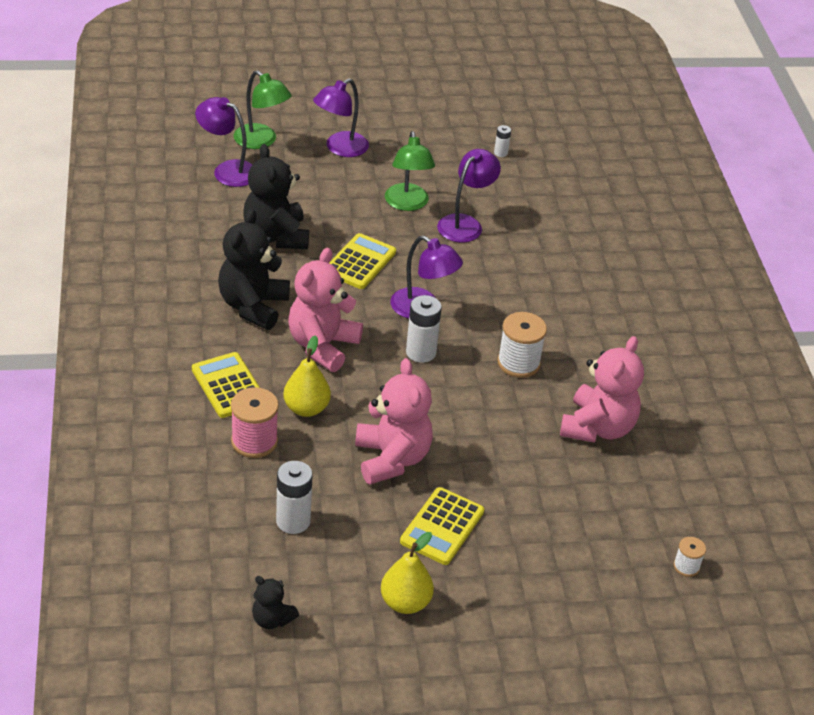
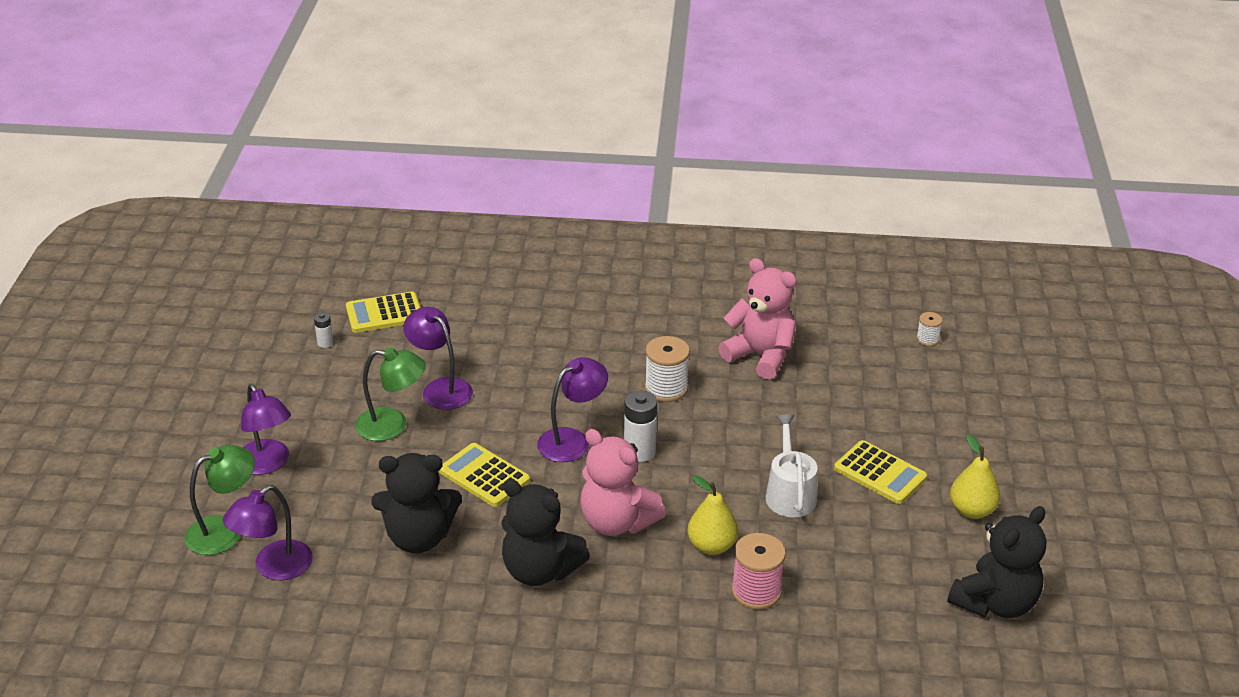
camera: 75 degrees left, 5 degrees down
yellow calculator [192,352,260,418] -> yellow calculator moved to [346,292,420,333]
black teddy bear [252,576,299,629] -> black teddy bear [948,506,1046,618], size x1.97
white battery [276,461,313,534] -> none
pink teddy bear [355,358,433,485] -> white watering can [766,414,818,517]

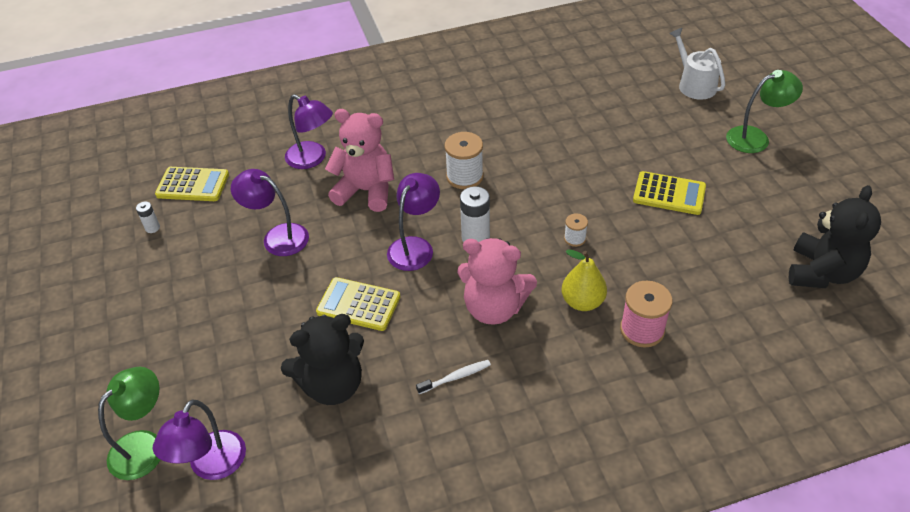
camera: 20 degrees left, 10 degrees up
purple lamp [241,384,291,475] -> purple lamp moved to [285,94,333,169]
yellow calculator [346,292,420,333] -> yellow calculator turned 135 degrees counterclockwise [155,167,229,201]
green lamp [355,347,426,441] -> green lamp moved to [726,70,803,153]
black teddy bear [501,479,590,586] -> white toothbrush [416,360,491,394]
pink teddy bear [718,258,797,380] -> pink teddy bear moved to [325,109,394,212]
white watering can [766,414,818,517] -> white watering can moved to [669,28,725,100]
white spool [916,312,943,346] -> white spool moved to [564,213,588,247]
yellow pear [950,434,1000,519] -> none

